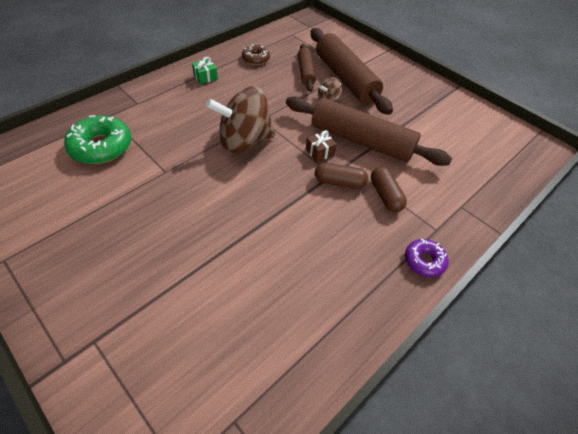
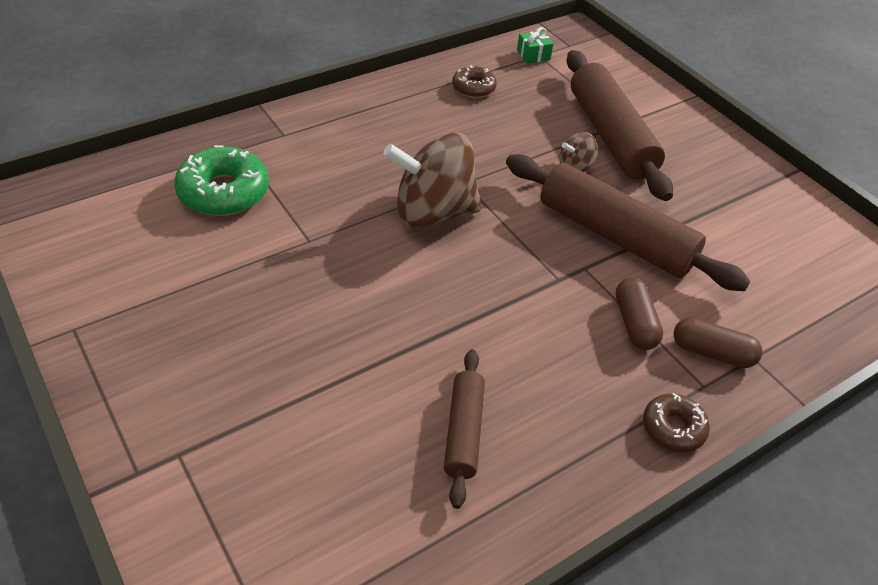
camera: 10 degrees right, 5 degrees down
green gift [192,57,218,84] -> green gift moved to [517,27,553,63]
brown rolling pin [298,44,316,92] -> brown rolling pin moved to [444,349,485,509]
brown gift [306,130,337,162] -> none
brown capsule [315,163,368,189] -> brown capsule moved to [673,318,763,368]
purple donut [405,239,448,278] -> brown donut [643,393,710,452]

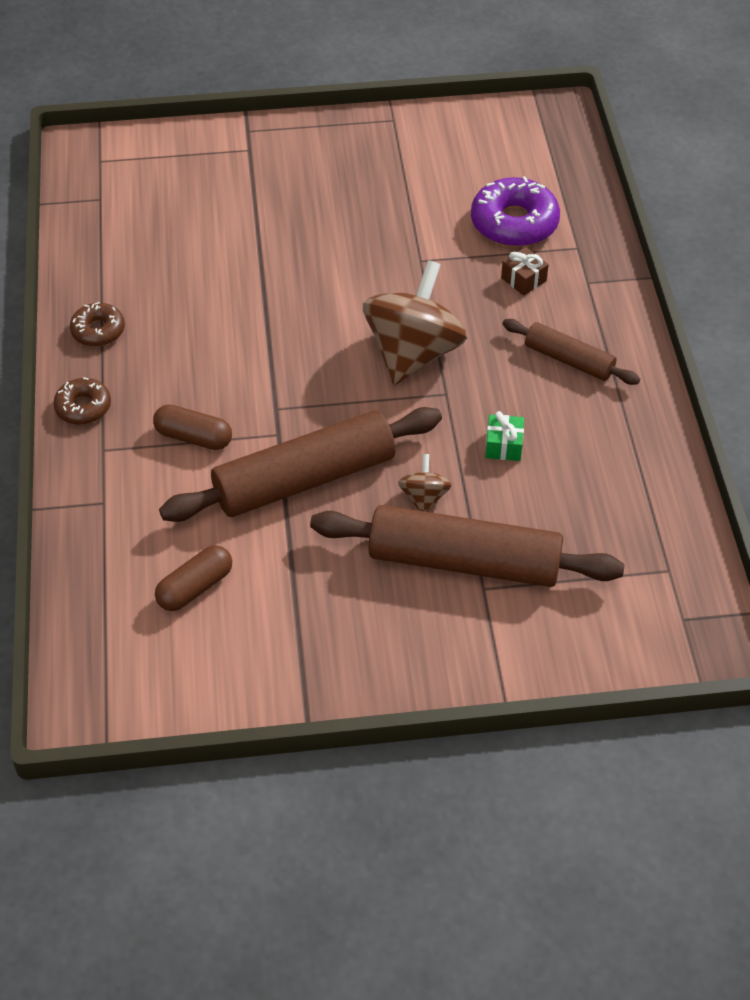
camera: 120 degrees right, 5 degrees up
green donut [174,145,269,216] -> purple donut [471,176,560,247]
brown rolling pin [444,349,485,509] -> brown rolling pin moved to [503,319,640,385]
brown donut [452,65,497,98] -> brown donut moved to [70,302,125,347]
green gift [517,27,553,63] -> green gift moved to [485,411,524,461]
brown capsule [673,318,763,368] -> brown capsule moved to [155,545,232,611]
none -> brown gift [501,247,549,296]

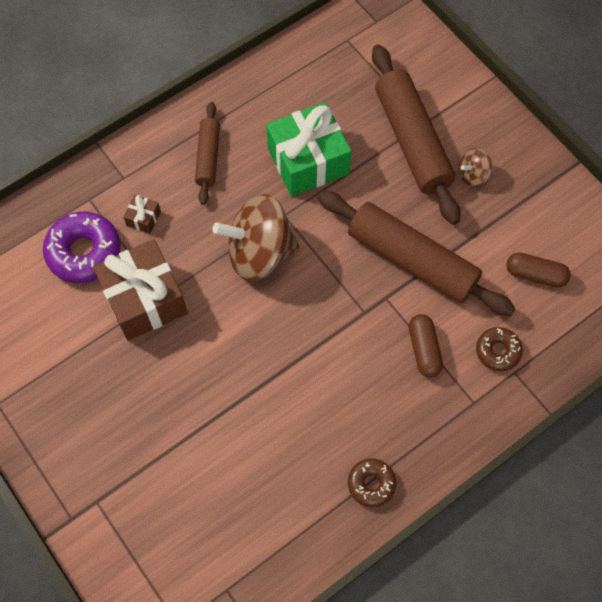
camera: 120 degrees left, 15 degrees up
brown donut [53,377,111,425] -> brown donut moved to [476,327,523,371]
brown spinning top [398,454,452,512] -> brown spinning top moved to [459,148,492,187]
green gift [485,411,524,461] -> green gift [266,102,352,196], size x2.40
none -> brown gift [93,239,188,341]

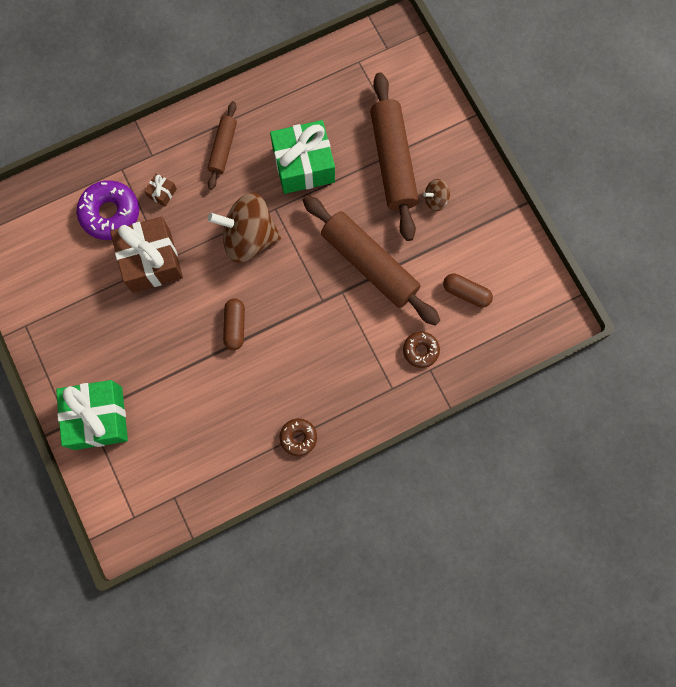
camera: 10 degrees right, 10 degrees up
brown capsule [409,314,443,378] -> brown capsule moved to [223,298,245,350]
none -> green gift [56,380,128,450]

